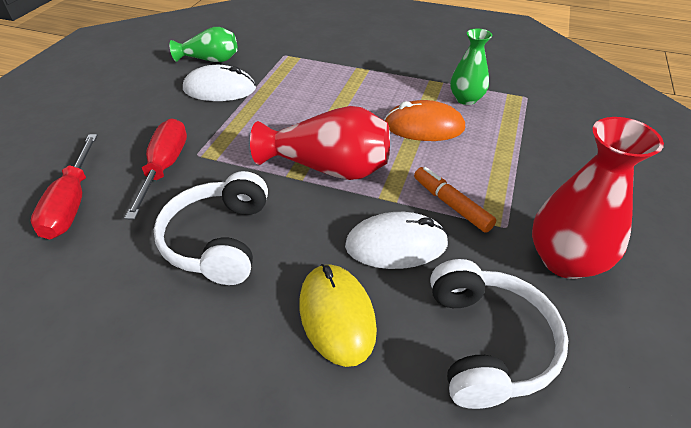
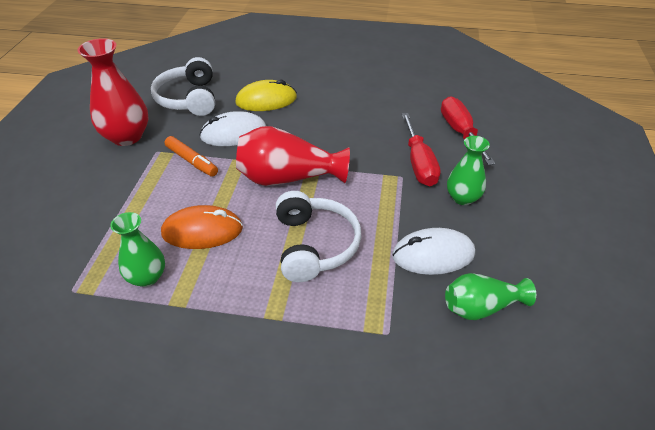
camera: 170 degrees right, 0 degrees up
white headphones [154,171,268,285] -> white headphones moved to [276,191,361,282]
yellow mouse [299,264,377,367] -> yellow mouse turned 75 degrees counterclockwise [235,79,297,111]
none -> green vase [447,136,490,205]

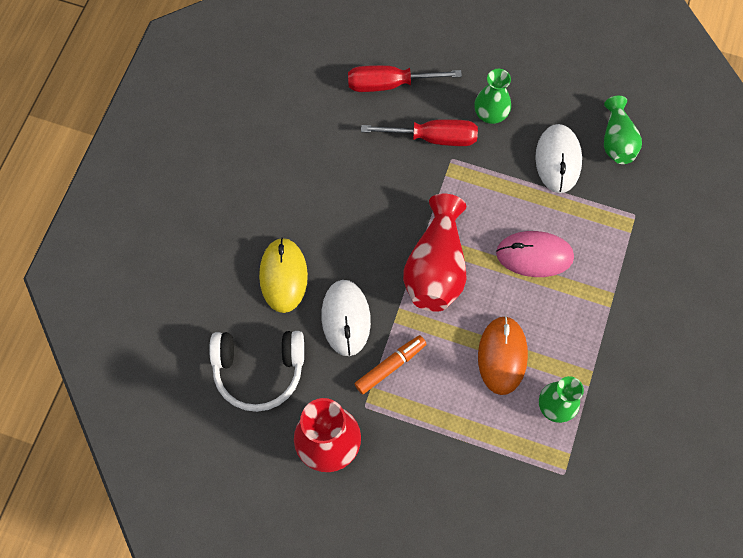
camera: 80 degrees left, 25 degrees up
white headphones [276,191,361,282] -> pink mouse [496,231,574,277]

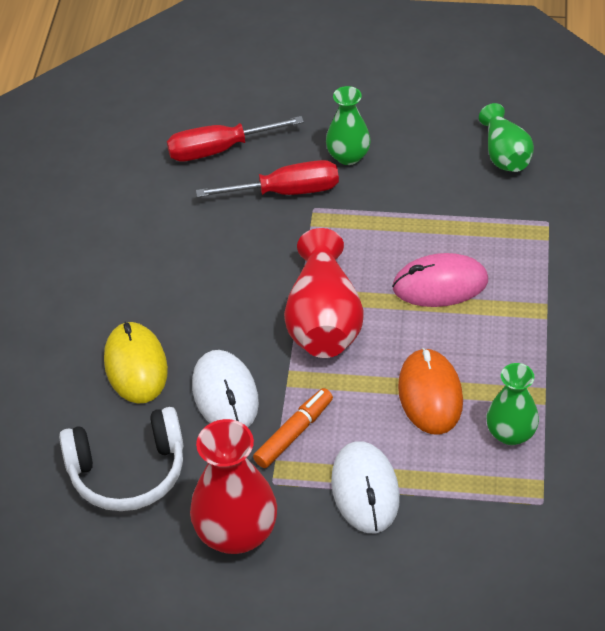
camera: 10 degrees left, 20 degrees down
white mouse [535,124,582,193] -> white mouse moved to [331,441,400,533]

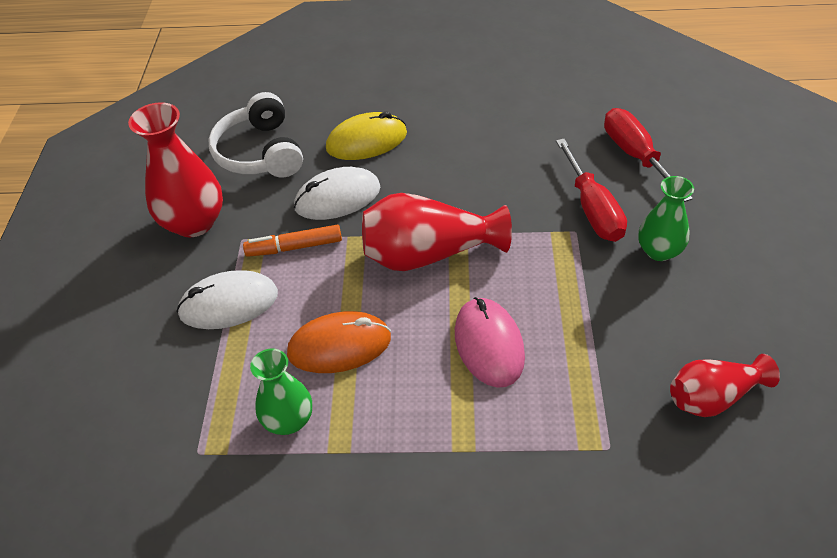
camera: 85 degrees right, 0 degrees up
orange marker [253,388,333,468] -> orange marker turned 135 degrees clockwise [243,225,342,257]
green vase [479,103,534,172] -> red vase [670,354,780,417]

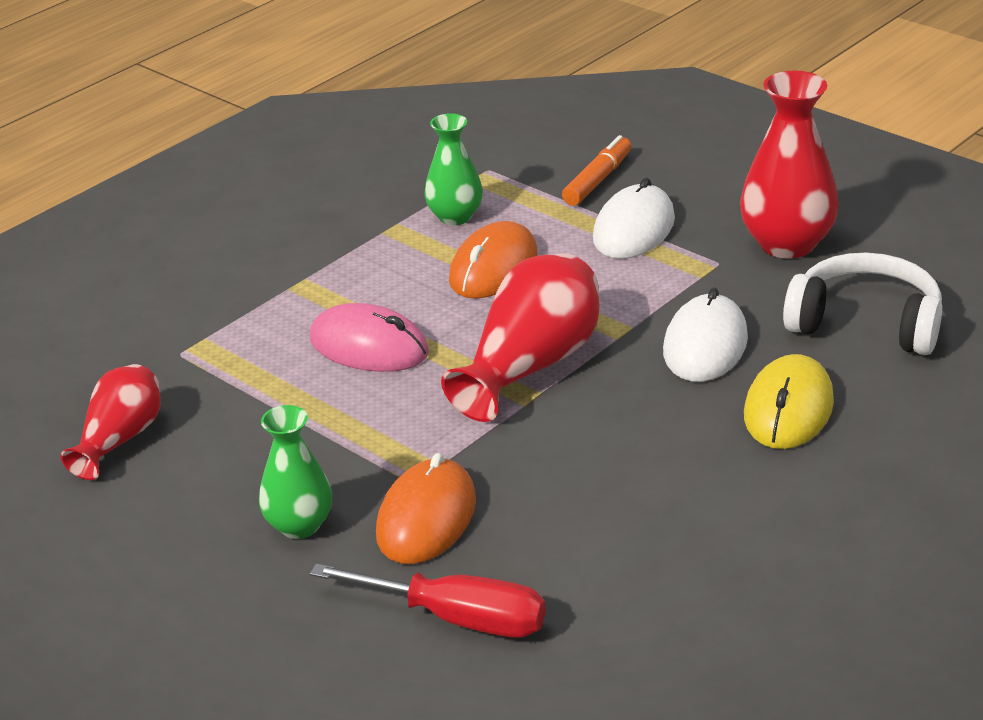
camera: 130 degrees right, 15 degrees down
orange marker [243,225,342,257] -> orange marker moved to [562,135,631,206]
red screwdriver [556,139,627,242] -> orange mouse [376,453,476,564]

